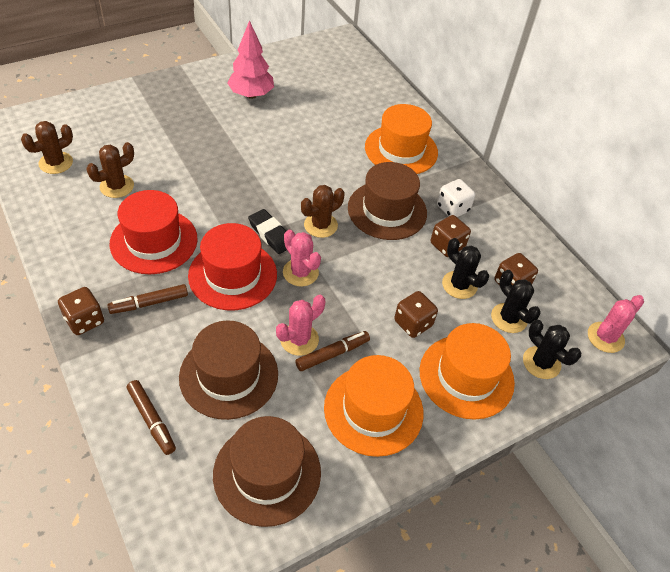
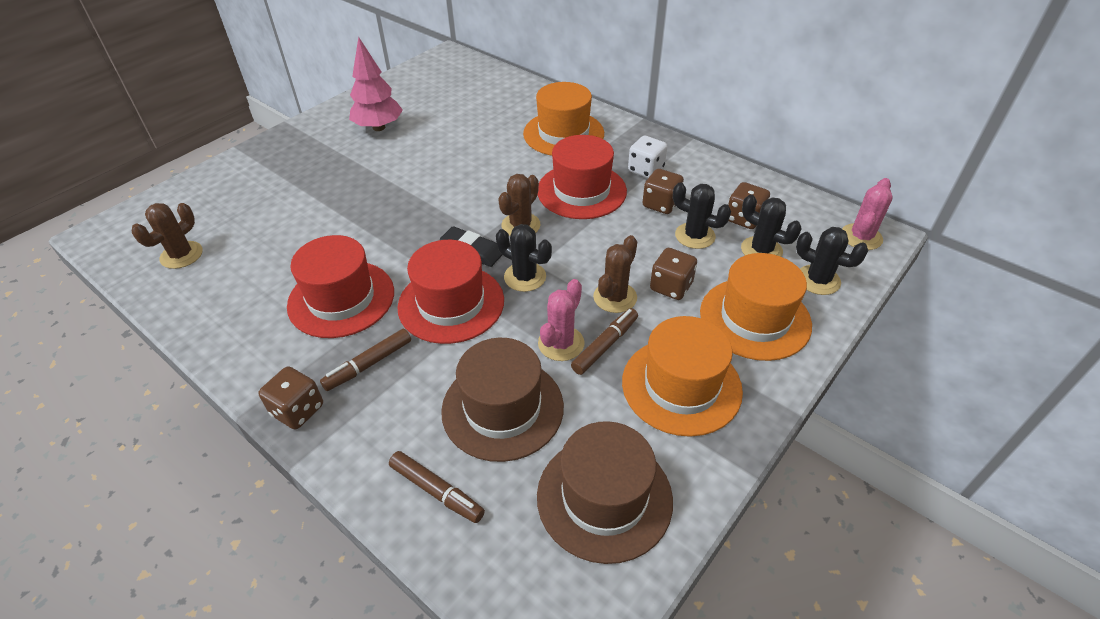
camera: 15 degrees left, 5 degrees down
brown cactus [86,142,134,198] -> brown cactus moved to [593,235,637,313]
pink cactus [283,230,321,287] -> black cactus [496,224,552,292]
brown hat [348,162,427,240] -> red hat [538,135,627,219]

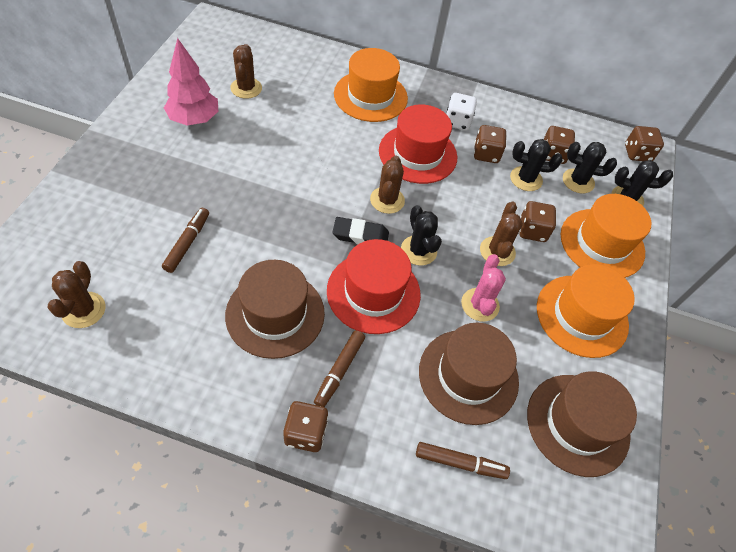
camera: 30 degrees left, 10 degrees up
red hat [287,235,394,338] -> brown hat [225,260,325,359]
black cactus [496,224,552,292] -> black cactus turned 60 degrees clockwise [401,205,442,266]
brown marker [571,308,638,375] -> brown marker moved to [162,208,209,273]
pink cactus [842,178,893,250] -> brown dice [625,126,664,161]
none -> brown cactus [230,44,262,99]

